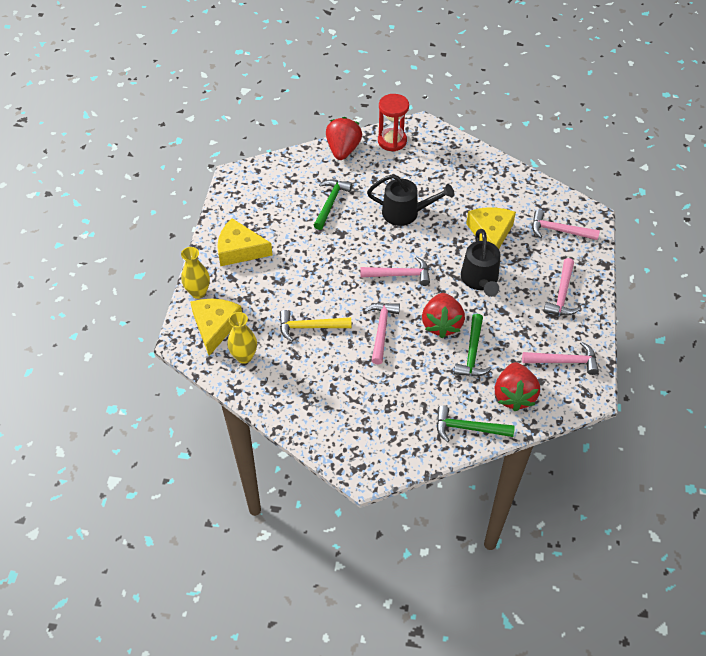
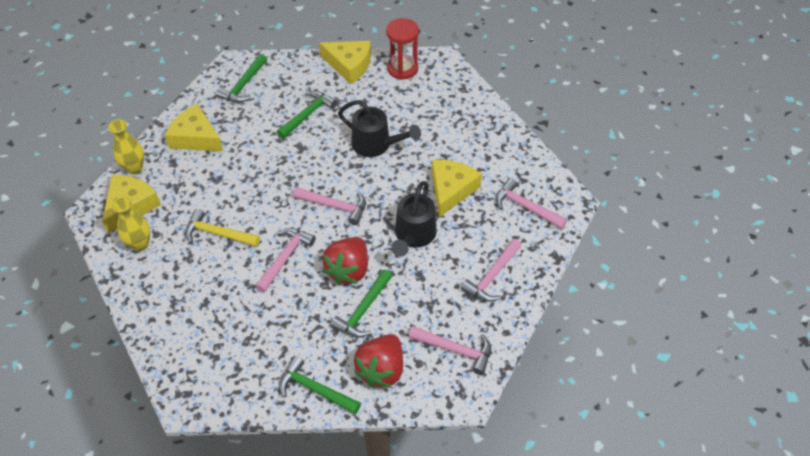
camera: 20 degrees right, 0 degrees up
red strawberry [326,117,362,160] -> yellow cheese [319,41,371,84]
none -> green hammer [216,54,267,103]

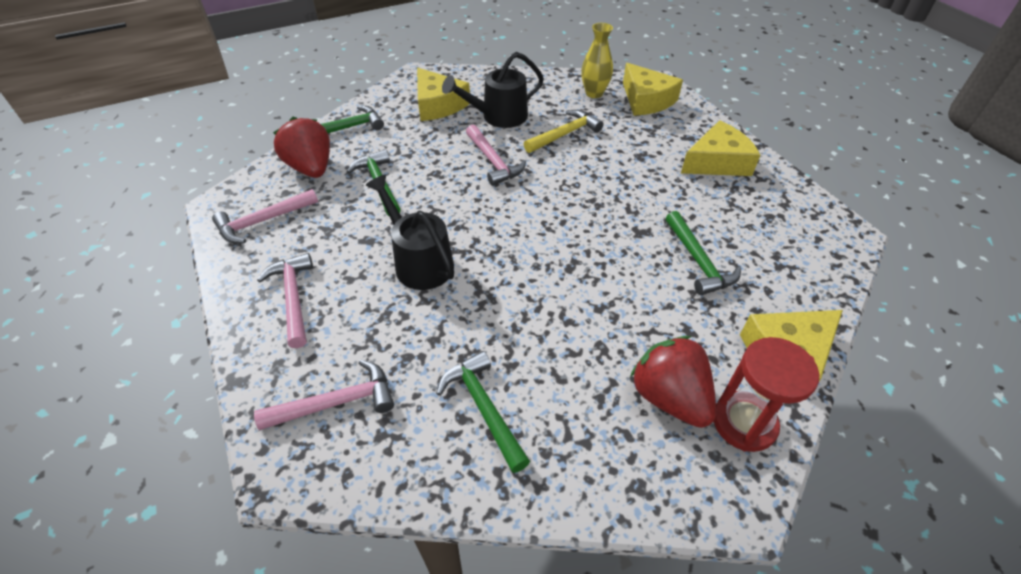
camera: 125 degrees right, 5 degrees down
yellow vase [108,119,144,174] -> none
green hammer [216,54,267,103] -> green hammer moved to [436,351,530,473]
pink hammer [293,187,366,225] -> none
red strawberry [322,237,368,285] -> red strawberry moved to [630,336,716,428]
black watering can [338,100,421,157] -> black watering can moved to [442,52,544,128]
yellow cheese [432,160,482,217] -> yellow cheese moved to [417,68,470,121]

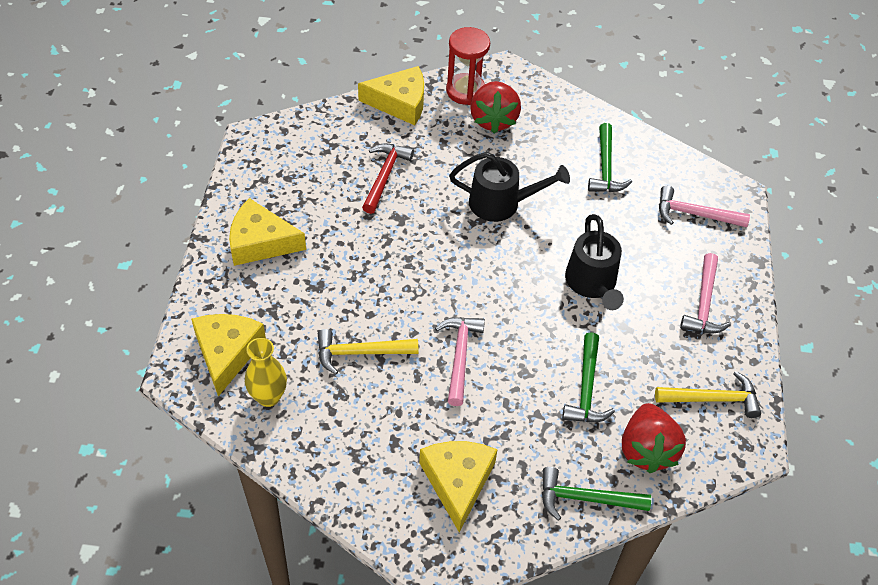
camera: 150 degrees left, 5 degrees up
pink hammer [212,189,318,243] -> yellow hammer [655,371,761,418]
black watering can [442,52,544,128] -> black watering can moved to [449,152,570,222]
green hammer [666,211,741,295] -> red hammer [362,144,414,214]

